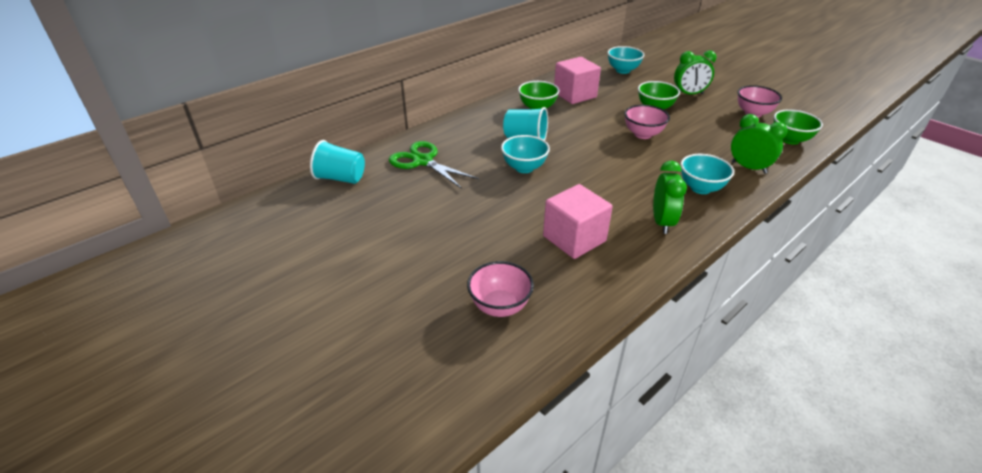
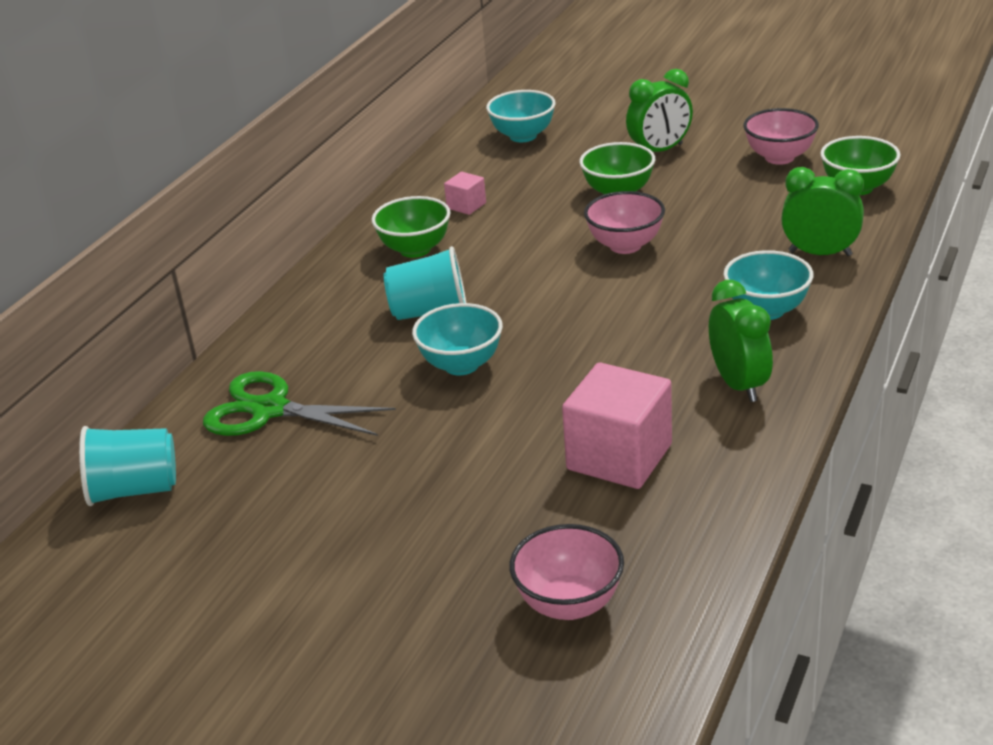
camera: 20 degrees left, 5 degrees down
pink cube [554,57,601,104] -> pink cube [444,172,486,215], size x0.48

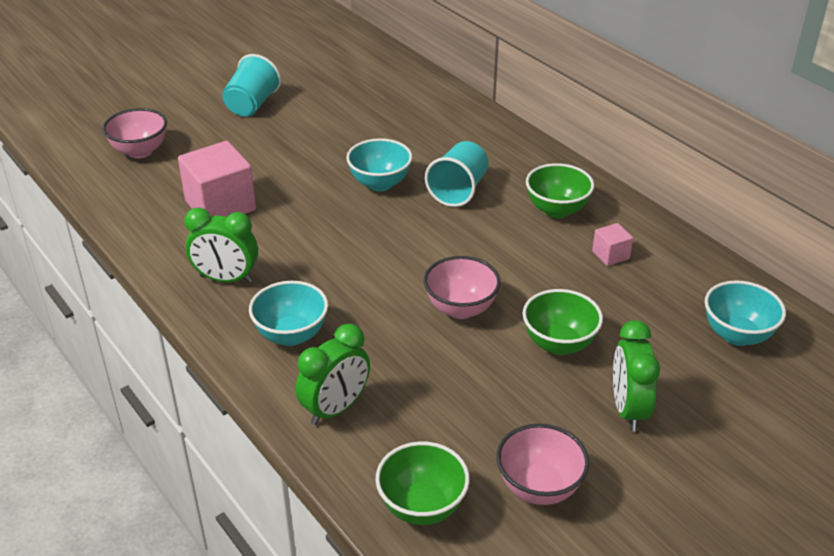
camera: 115 degrees right, 5 degrees up
turquoise cup [79,426,176,506] -> turquoise cup moved to [222,54,281,117]
green scissors [203,371,396,436] -> none

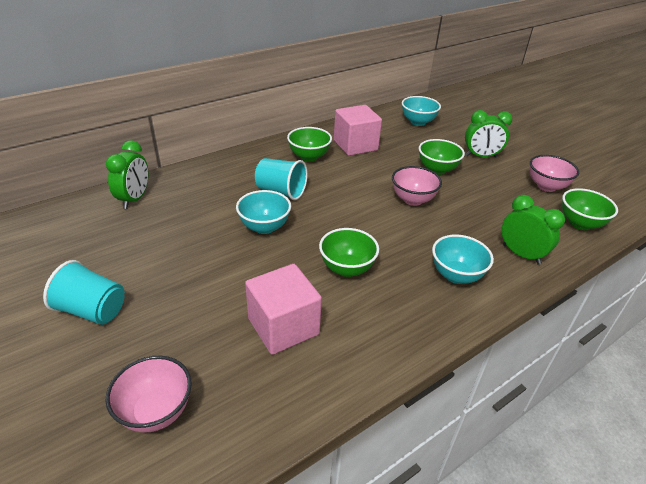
camera: 90 degrees left, 0 degrees up
green clock [184,207,258,283] -> green clock moved to [106,140,149,209]
pink cube [592,223,633,266] -> pink cube [334,105,382,156], size x2.10
none -> green bowl [319,228,379,277]

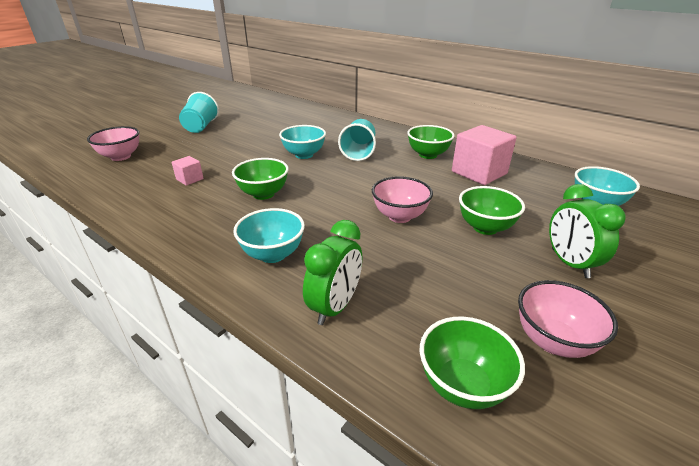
camera: 75 degrees right, 5 degrees down
green clock [106,140,149,209] -> none
pink cube [245,264,322,355] -> pink cube [172,156,204,186], size x0.48

